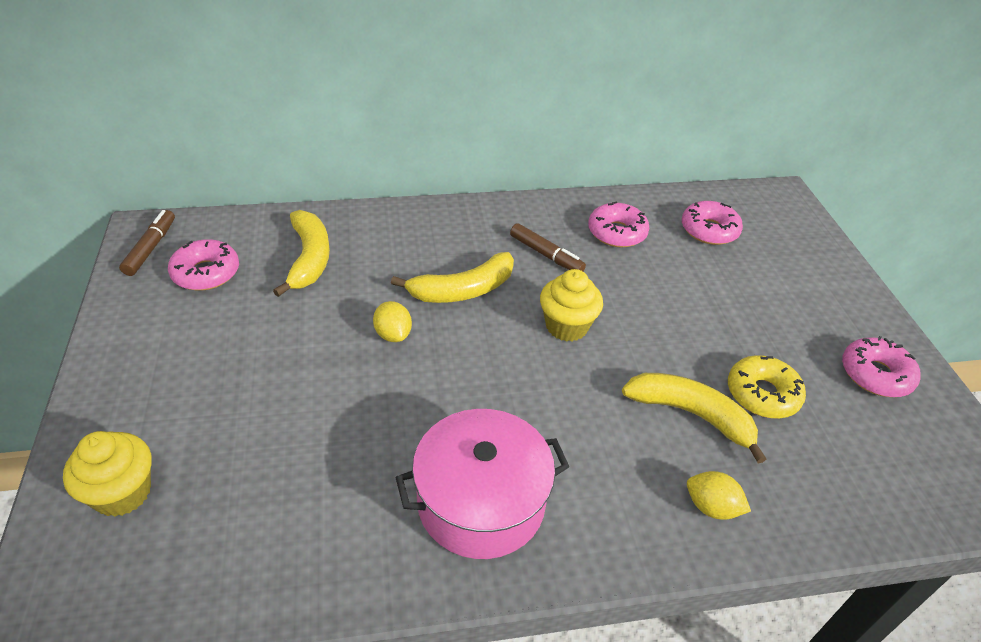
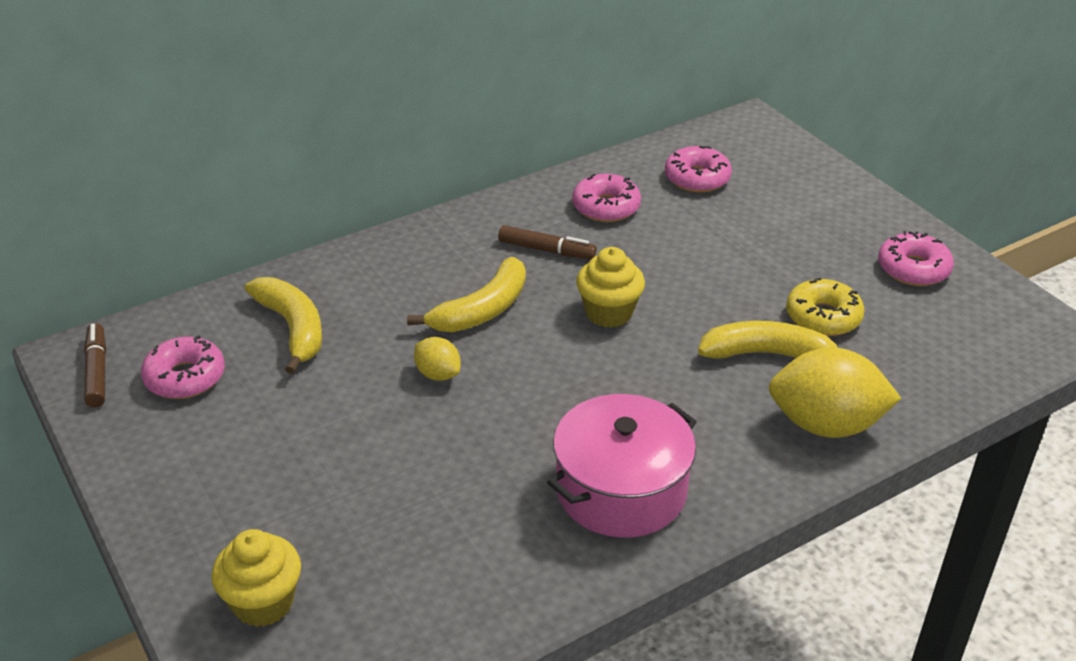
camera: 20 degrees left, 5 degrees down
yellow lemon [687,471,751,520] -> yellow lemon [769,348,902,438], size x2.01

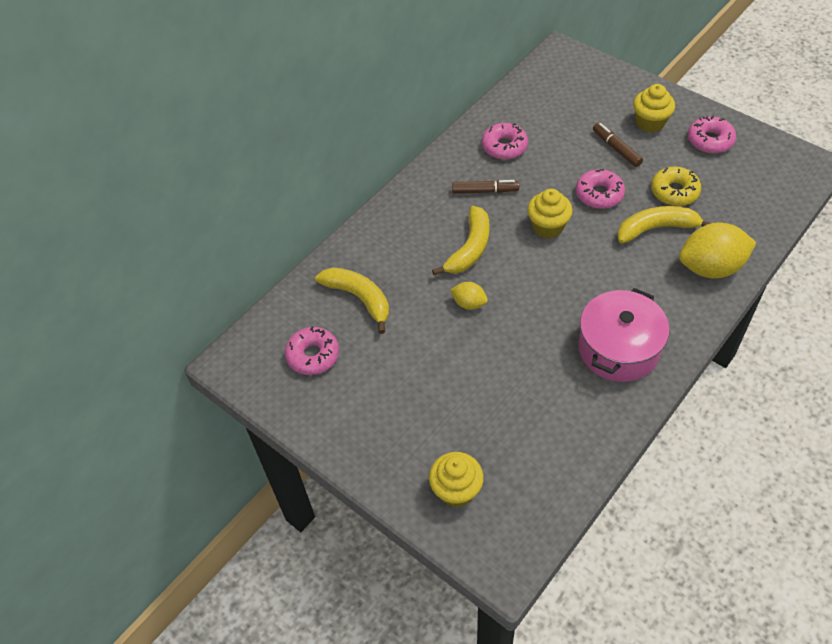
camera: 15 degrees left, 15 degrees up
brown marker [84,323,106,407] -> brown marker moved to [593,123,643,167]
pink donut [665,146,732,192] -> pink donut moved to [576,169,625,209]
none -> yellow cupcake [633,84,675,133]

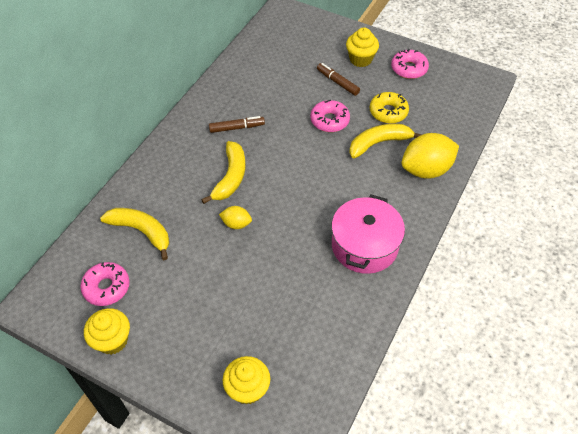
camera: 15 degrees left, 0 degrees up
pink donut [482,123,528,160] -> none
yellow cupcake [527,189,573,238] -> yellow cupcake moved to [84,308,130,355]

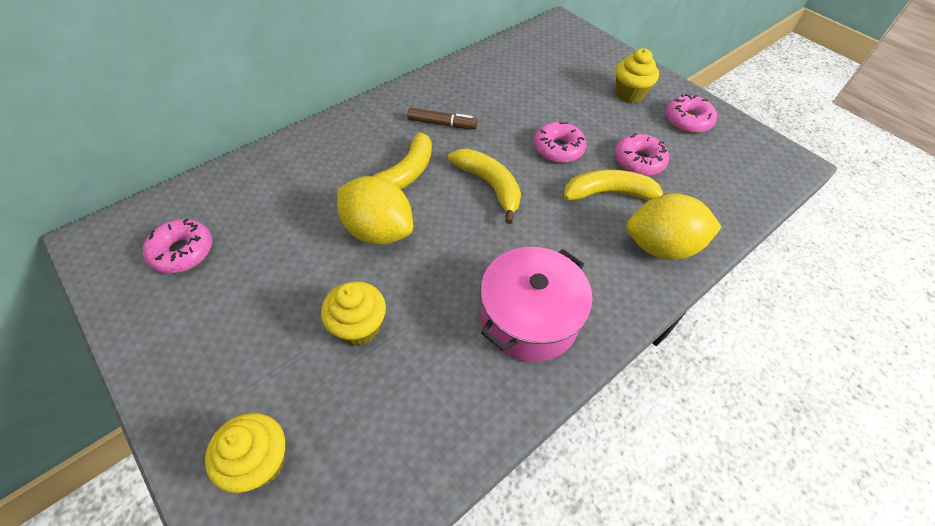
camera: 20 degrees right, 0 degrees up
yellow cupcake [84,308,130,355] -> yellow cupcake moved to [321,281,386,346]
yellow banana [100,208,169,260] -> yellow banana moved to [448,149,521,224]
yellow lemon [219,206,252,229] -> yellow lemon [337,176,413,245], size x2.01
brown marker [317,63,360,96] -> none
yellow donut [370,92,409,124] -> pink donut [615,133,669,176]

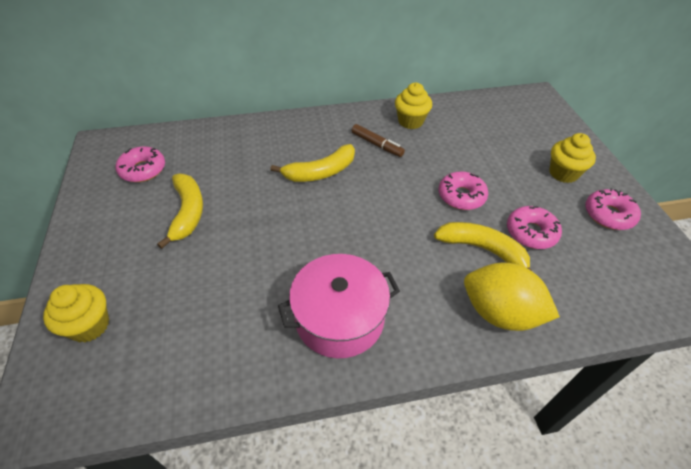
camera: 30 degrees right, 5 degrees down
yellow cupcake [321,281,386,346] -> yellow cupcake moved to [395,83,432,129]
yellow lemon [337,176,413,245] -> none
yellow banana [448,149,521,224] -> yellow banana moved to [157,174,203,249]

